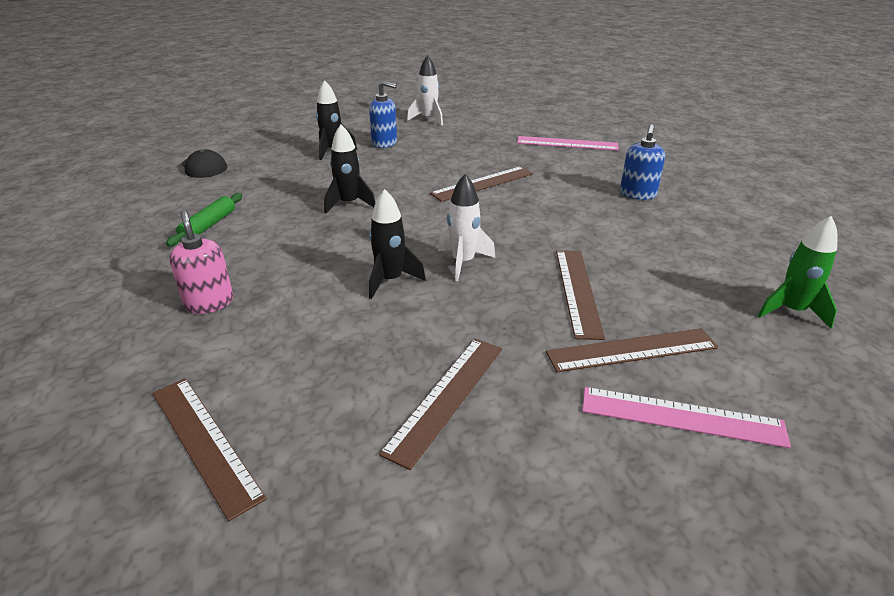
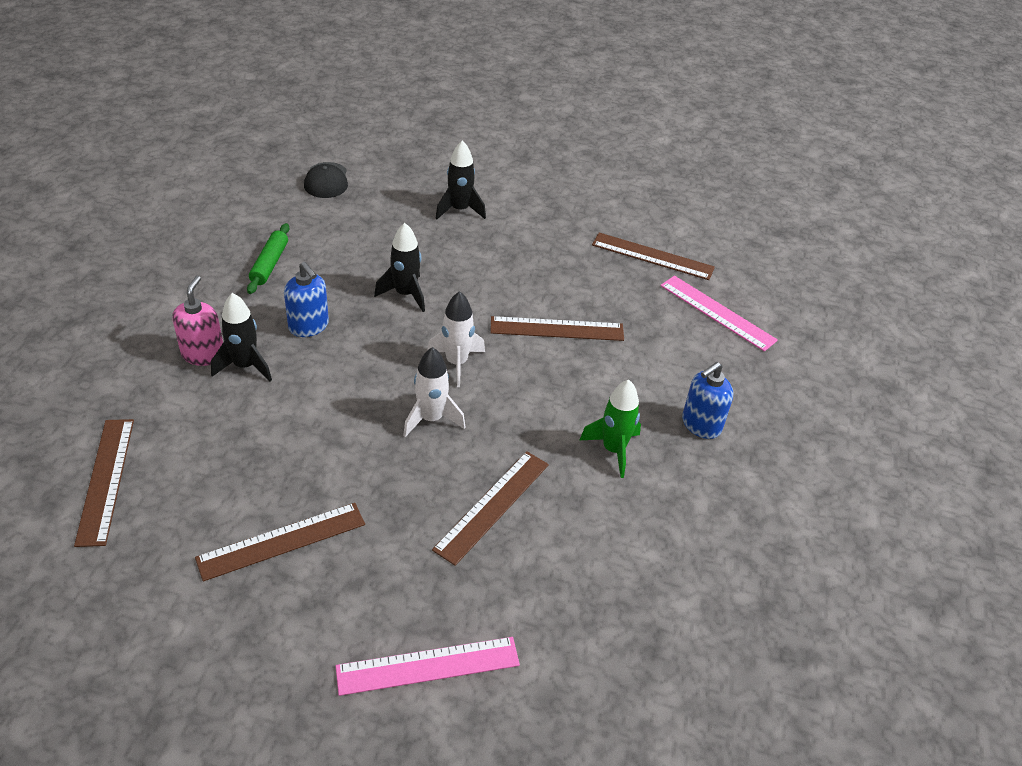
camera: 30 degrees right, 10 degrees up
green rolling pin [166,193,242,246] -> green rolling pin turned 45 degrees counterclockwise [247,223,289,294]
blue soap dispenser [369,81,397,148] -> blue soap dispenser moved to [284,262,329,337]
black rocket [369,189,426,299] -> black rocket moved to [211,293,272,381]
white rocket [407,55,443,126] -> white rocket moved to [427,291,485,387]
brown ruler [546,328,718,372] -> brown ruler moved to [592,233,715,280]
pink ruler [582,387,791,448] -> pink ruler turned 60 degrees counterclockwise [336,637,520,696]
green rocket [758,216,837,329] -> green rocket moved to [580,380,641,478]

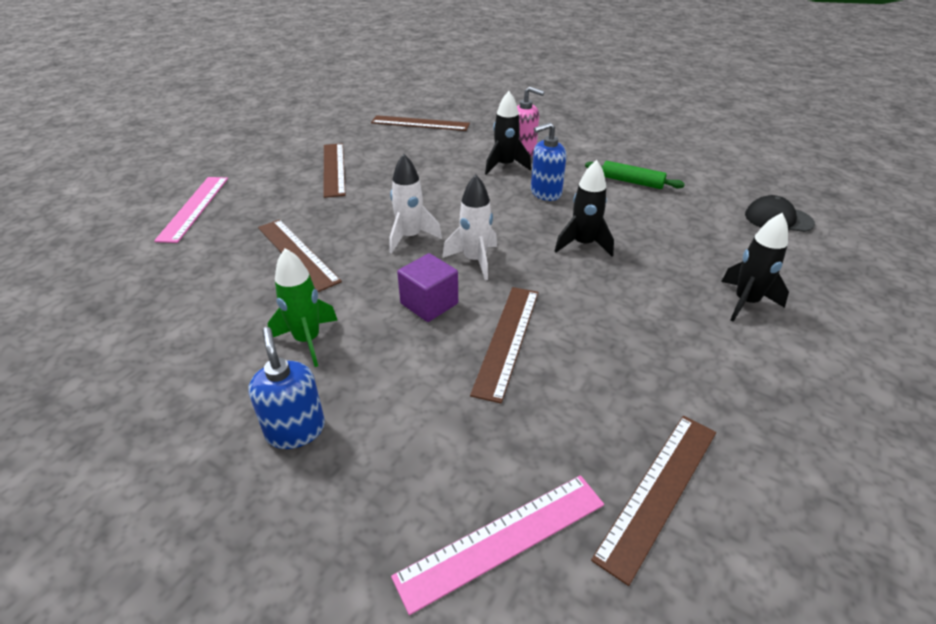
camera: 110 degrees right, 5 degrees down
none -> purple cube [397,253,458,322]

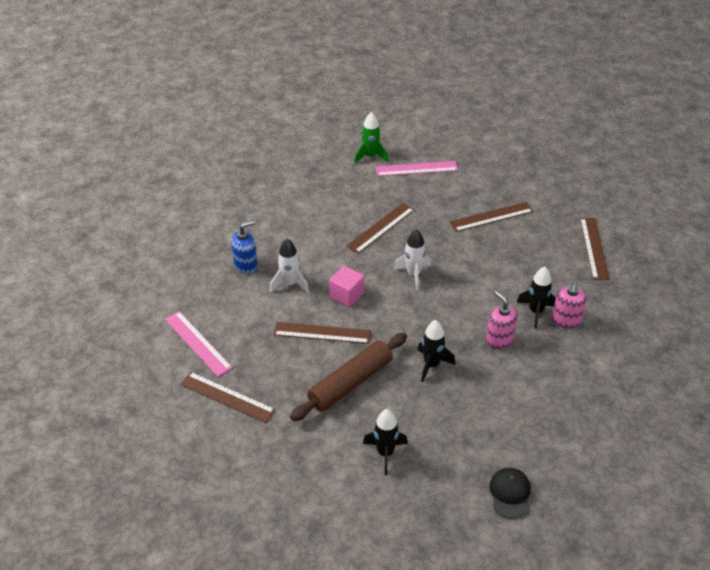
camera: 80 degrees right, 5 degrees up
green rocket [267,248,337,367] -> green rocket moved to [354,112,388,164]
purple cube [397,253,458,322] -> pink cube [329,266,364,307]
white rocket [442,175,497,280] -> white rocket moved to [270,239,309,293]
blue soap dispenser [531,122,566,201] -> pink soap dispenser [486,291,518,349]
green rolling pin [585,161,685,189] -> none
none -> brown rolling pin [290,333,407,421]

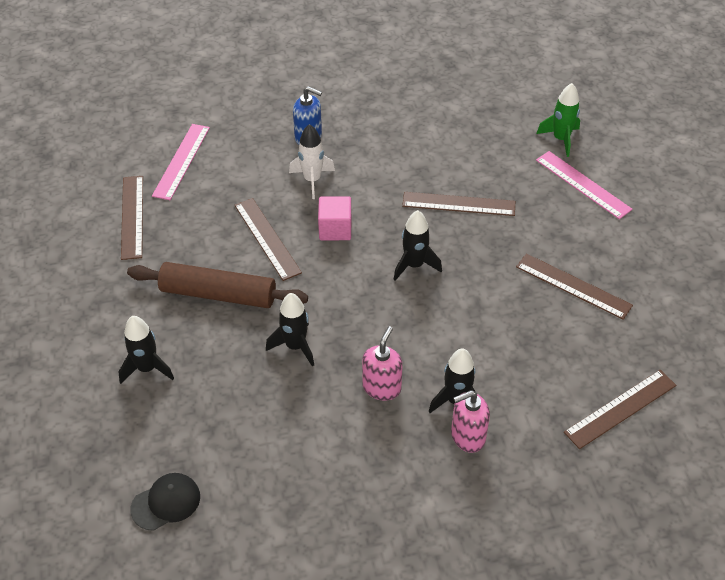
camera: 55 degrees right, 5 degrees up
white rocket [393,229,431,290] -> black rocket [394,210,442,281]

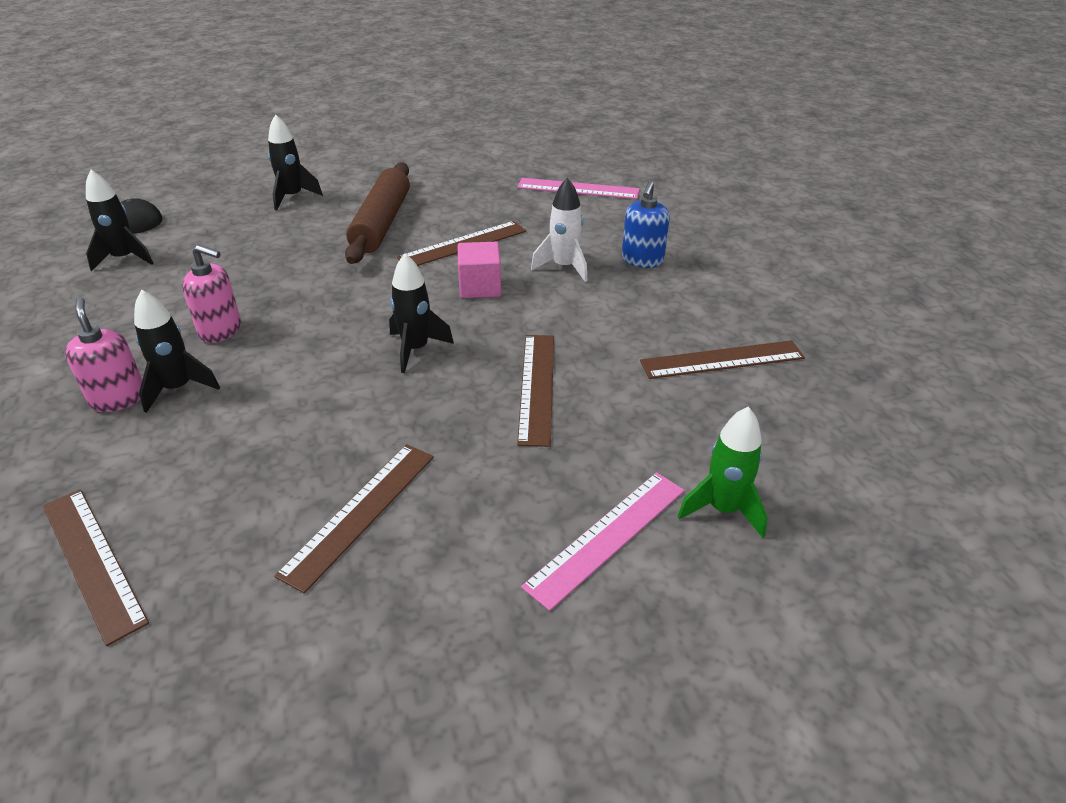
camera: 85 degrees right, 10 degrees down
brown ruler [121,176,143,260] -> brown ruler moved to [640,340,805,379]
black rocket [266,293,314,366] -> black rocket moved to [86,170,154,271]

